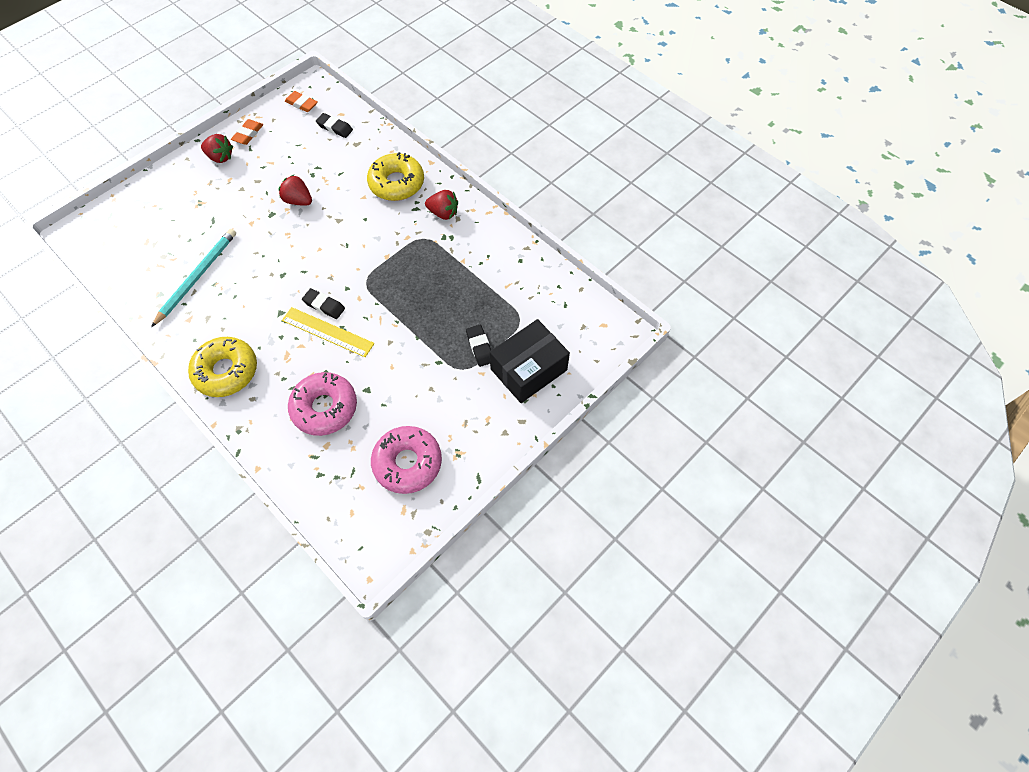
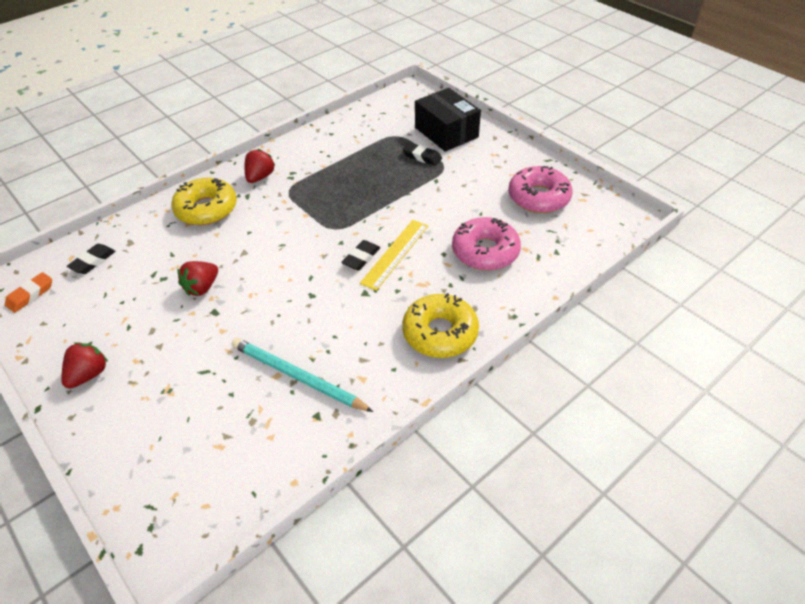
camera: 85 degrees left, 15 degrees down
orange eraser [231,119,263,145] -> none
black eraser [466,325,491,367] -> black eraser turned 45 degrees clockwise [403,142,442,166]

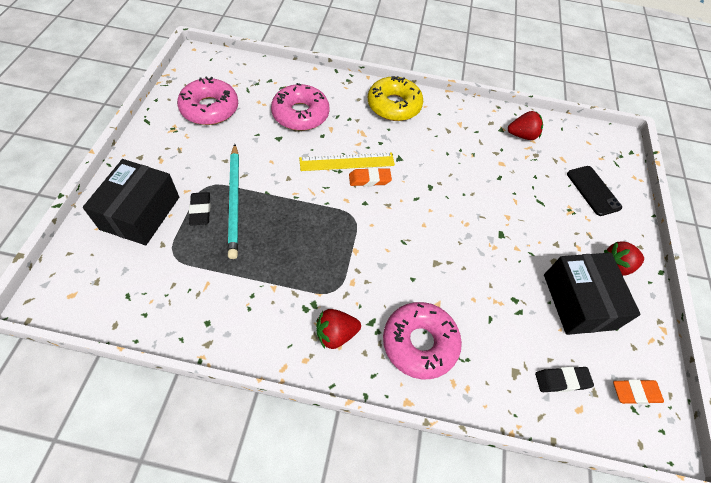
camera: 135 degrees left, 10 degrees up
yellow donut [171,178,237,226] -> pink donut [383,302,462,379]
red strawberry [177,261,218,296] -> red strawberry moved to [508,111,543,140]
turquoise pencil [232,338,374,412] -> turquoise pencil moved to [228,144,239,259]
black eraser [341,240,380,270] -> orange eraser [349,168,392,186]
none -> black box [544,253,641,335]
none -> black phone [567,166,622,216]

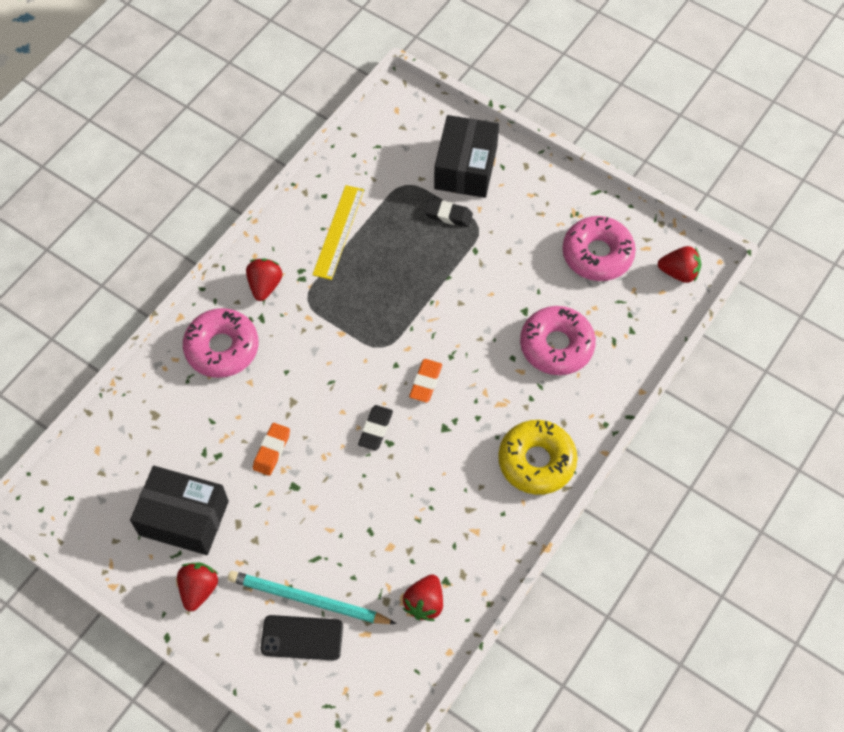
camera: 120 degrees right, 5 degrees up
black box [83,159,179,245] -> black box turned 60 degrees clockwise [434,115,499,198]
turquoise pencil [228,144,239,259] -> turquoise pencil moved to [228,571,397,624]
yellow ruler [299,153,395,171] -> yellow ruler moved to [312,185,364,280]
black eraser [535,367,594,392] -> black eraser moved to [358,405,393,451]
orange eraser [613,379,664,404] -> orange eraser moved to [253,423,290,476]
none -> red strawberry [658,246,701,283]

